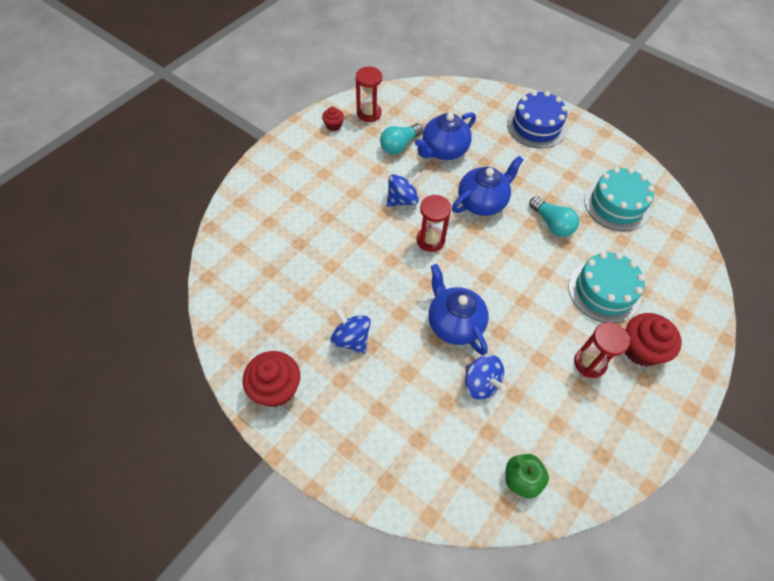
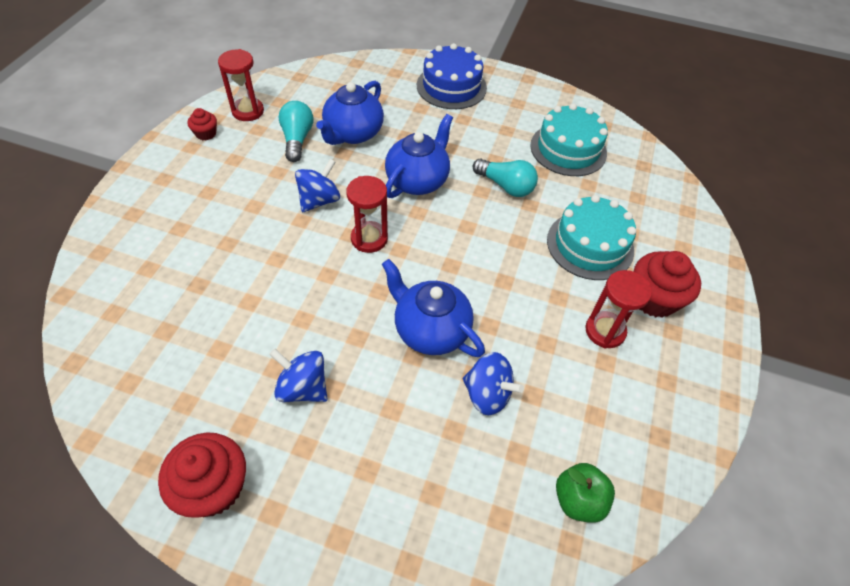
camera: 20 degrees left, 5 degrees down
turquoise light bulb [380,123,423,154] -> turquoise light bulb turned 150 degrees clockwise [279,101,313,162]

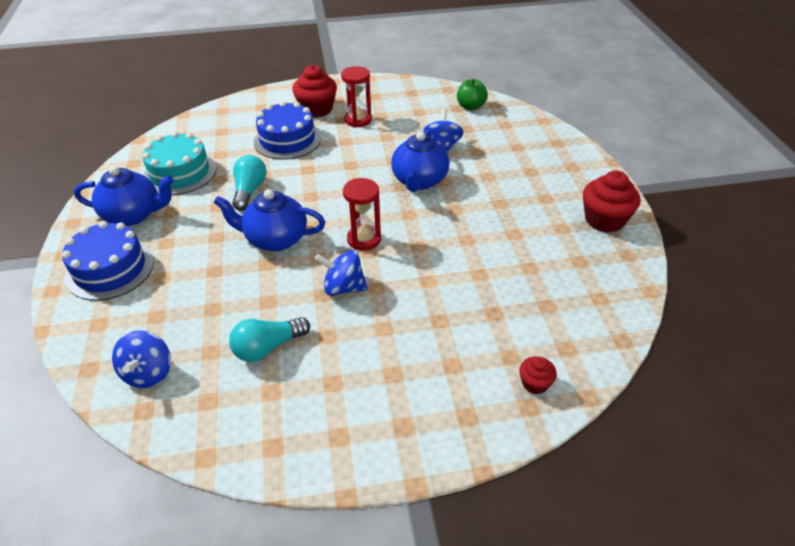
camera: 115 degrees left, 10 degrees down
red cupcake [187,108,217,141] -> red cupcake moved to [519,356,557,394]
red hourglass [218,49,264,121] -> none
blue spinning top [269,349,328,402] -> blue spinning top moved to [112,330,171,388]
blue teapot [316,81,384,145] -> blue teapot moved to [74,166,174,226]
turquoise cake [547,195,636,280] -> blue cake [254,101,321,160]

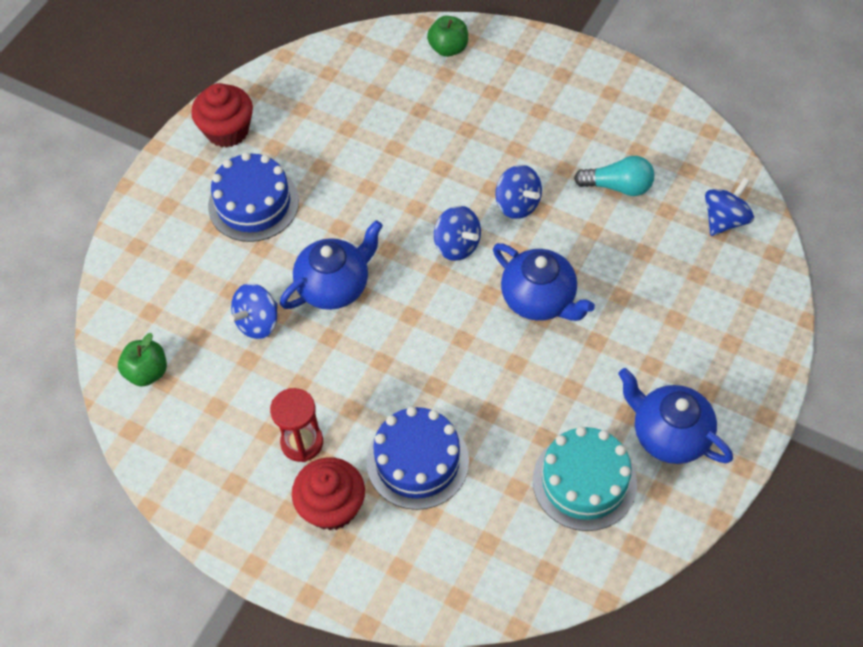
camera: 140 degrees left, 15 degrees up
blue cake [62,221,154,301] -> blue cake moved to [208,152,299,242]
turquoise light bulb [232,155,267,211] -> none
red hourglass [343,178,381,251] -> blue spinning top [434,206,481,261]
red cupcake [519,356,557,394] -> green apple [427,16,468,57]

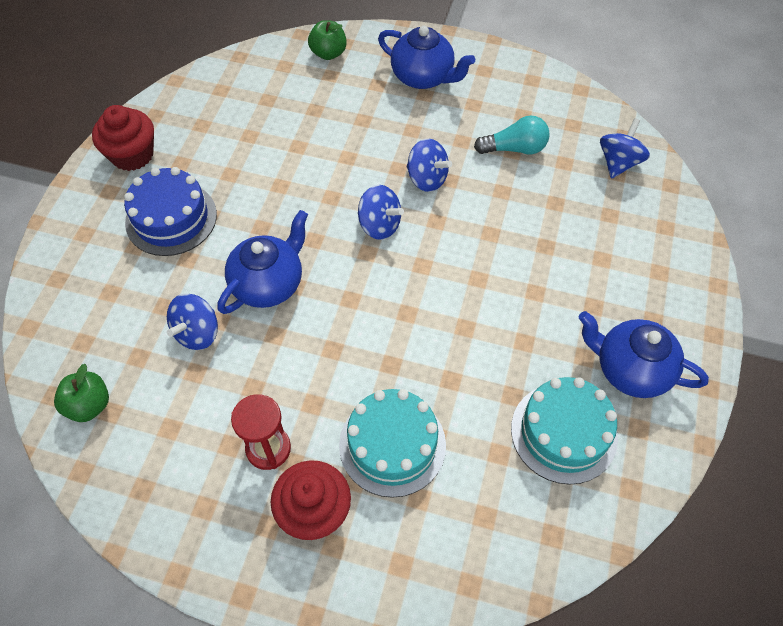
camera: 15 degrees left, 0 degrees up
blue cake [366,407,469,510] -> turquoise cake [339,389,446,498]
blue teapot [493,243,595,321] -> blue teapot moved to [378,25,475,89]

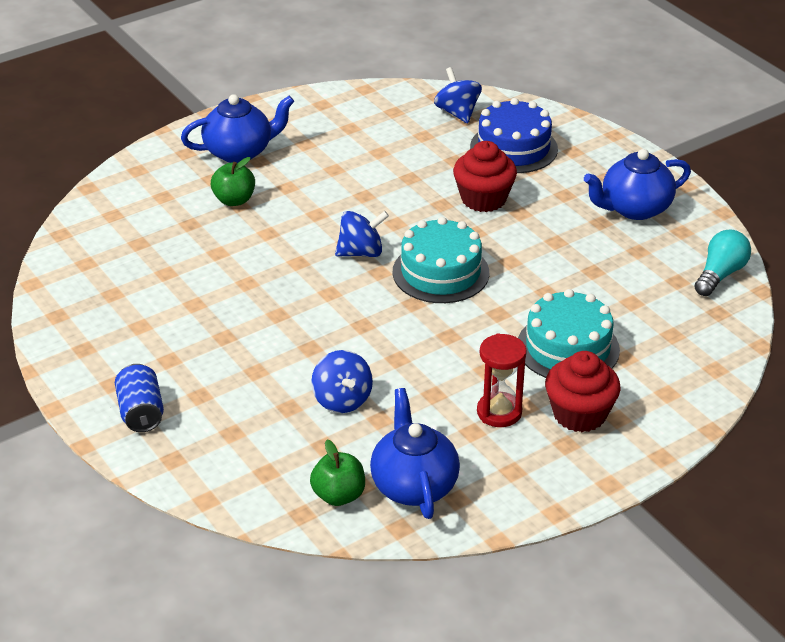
camera: 50 degrees left, 20 degrees down
red cupcake [92,105,154,171] -> red cupcake moved to [453,141,517,212]
blue cake [124,167,217,256] -> blue cake moved to [470,98,558,173]
blue teapot [217,210,308,314] -> blue teapot moved to [370,388,460,519]
green apple [308,20,347,60] -> green apple moved to [211,157,255,206]
blue spinning top [407,138,452,192] -> none
turquoise light bulb [474,115,550,154] -> turquoise light bulb moved to [694,229,751,296]
turquoise cake [511,377,618,485] -> turquoise cake moved to [393,217,489,303]
none -> blue can [115,364,164,432]

